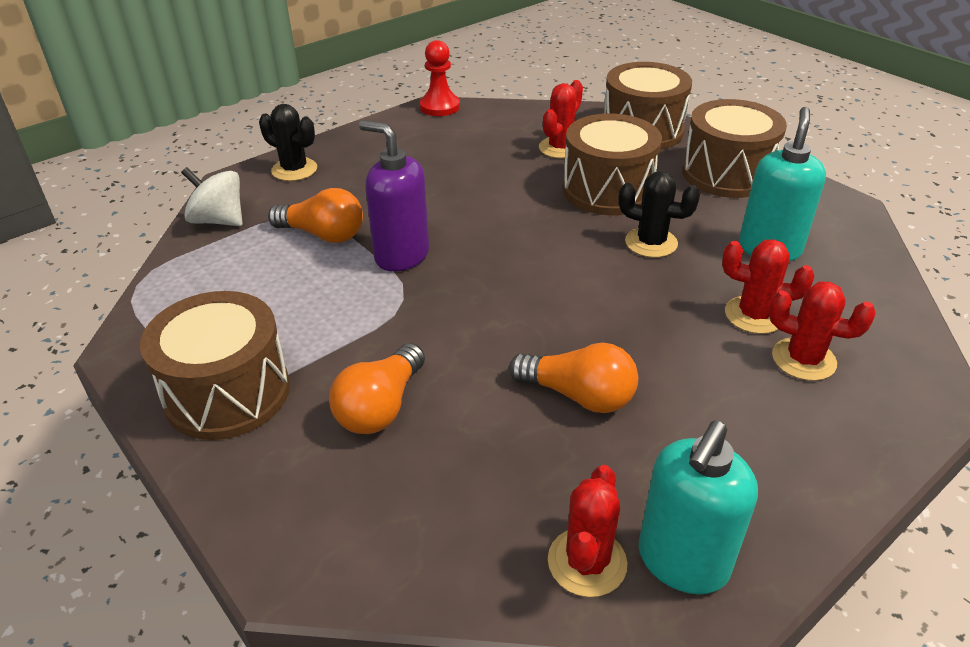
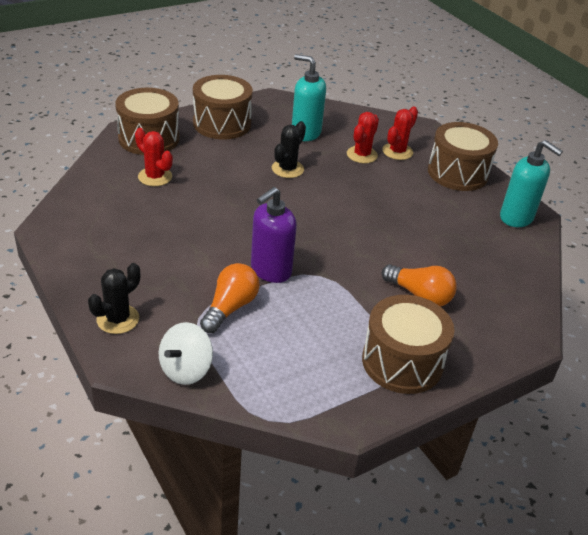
camera: 85 degrees left, 0 degrees up
red pawn [420,40,460,116] -> none
orange light bulb [509,343,638,413] -> none
red cactus [548,465,627,597] -> none
brown drum [563,113,662,215] -> brown drum moved to [428,122,498,191]

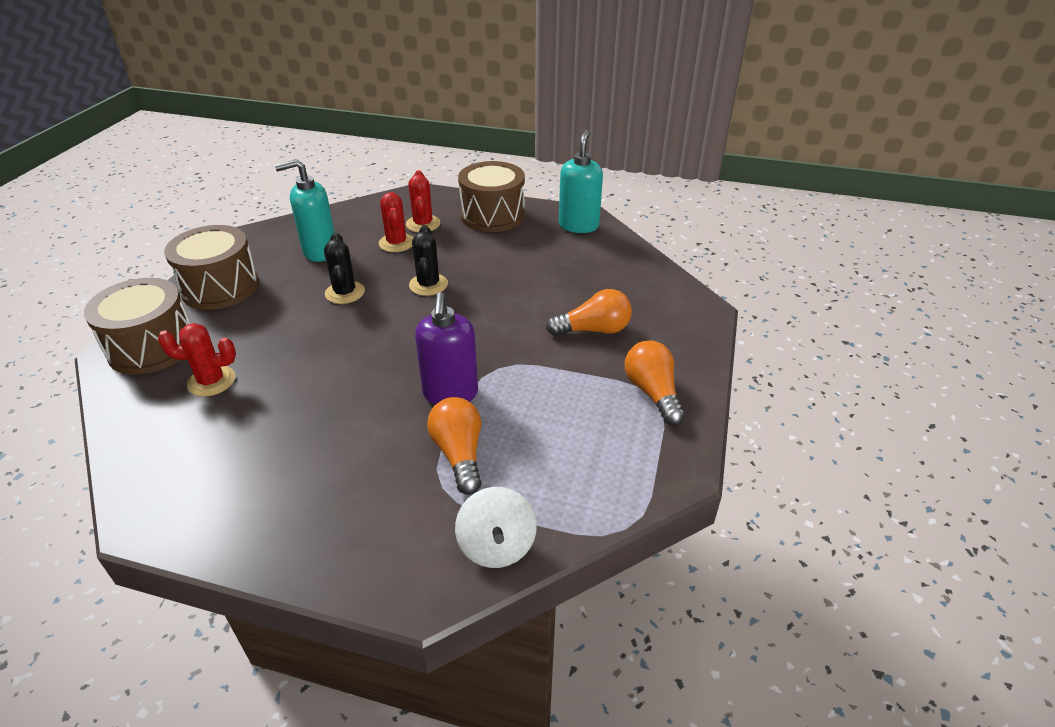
camera: 40 degrees left, 0 degrees up
black cactus [88,263,140,334] -> black cactus moved to [409,225,448,296]
brown drum [362,295,454,394] -> orange light bulb [625,341,685,426]
turquoise soap dispenser [500,140,563,227] -> turquoise soap dispenser turned 75 degrees counterclockwise [559,130,603,233]

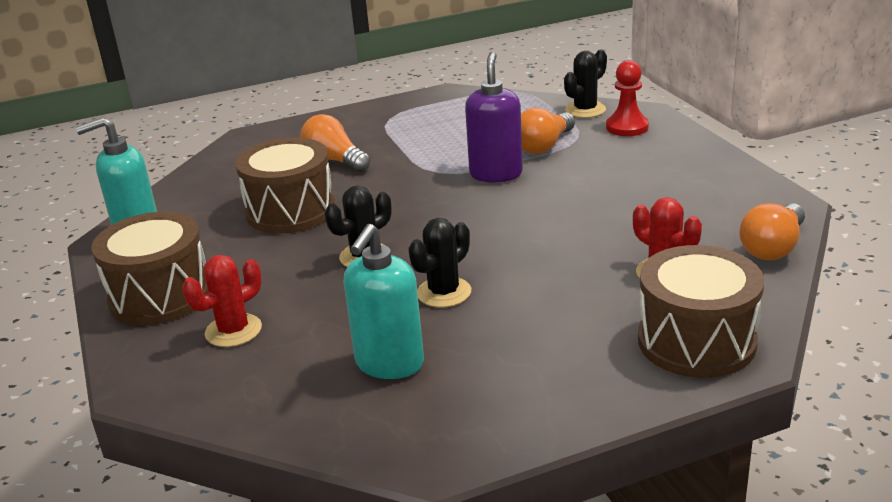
camera: 125 degrees left, 10 degrees down
brown drum [164,225,259,310] -> brown drum moved to [235,138,335,234]
turquoise soap dispenser [275,159,335,262] -> turquoise soap dispenser turned 75 degrees clockwise [344,224,424,379]
red cactus [379,192,413,252] -> none
purple soap dispenser [415,292,478,405] -> purple soap dispenser turned 45 degrees counterclockwise [465,52,523,182]
white spinning top [455,487,537,568] -> black cactus [564,50,607,118]
orange light bulb [625,341,685,426] -> orange light bulb moved to [740,203,805,260]
none -> red pawn [606,60,649,136]

